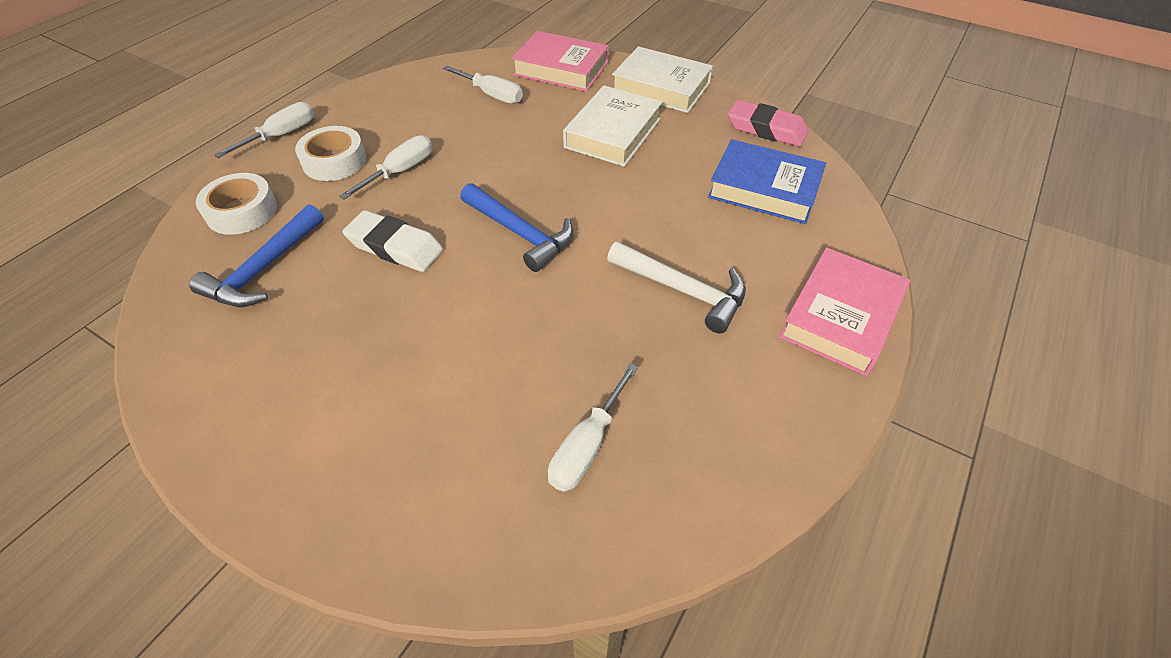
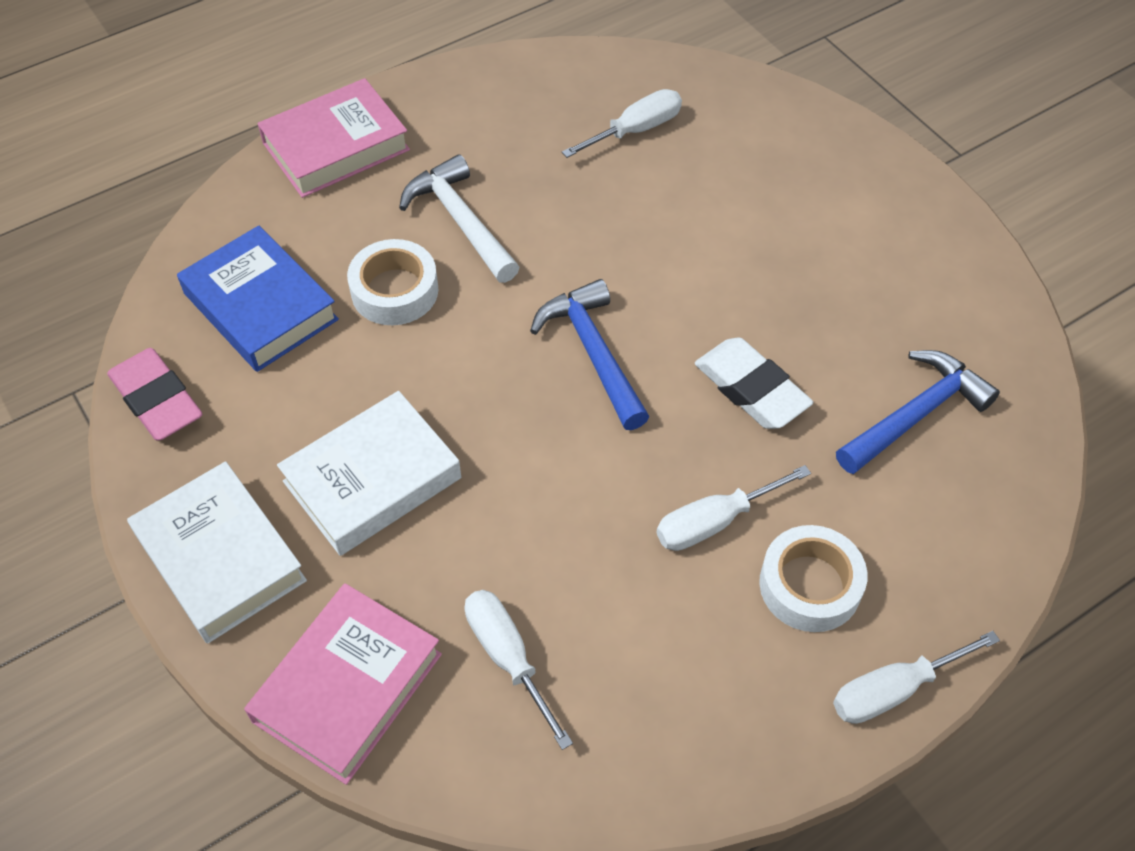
camera: 155 degrees left, 5 degrees up
white tape [196,173,277,235] -> white tape moved to [347,239,438,325]
pink book [512,31,609,92] -> pink book turned 75 degrees clockwise [244,583,442,785]

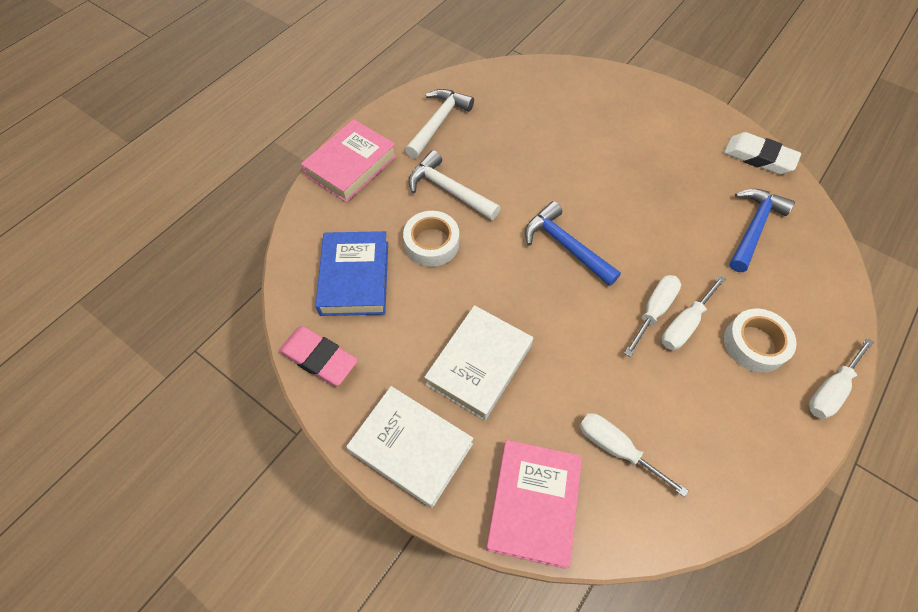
camera: 20 degrees left, 5 degrees up
blue book [177,226,339,372] -> blue book turned 60 degrees clockwise [315,231,388,316]
white screwdriver [562,89,682,158] -> white screwdriver moved to [624,275,681,357]
white eraser [695,337,813,429] -> white eraser moved to [724,132,801,174]
none -> white hammer [405,89,474,159]

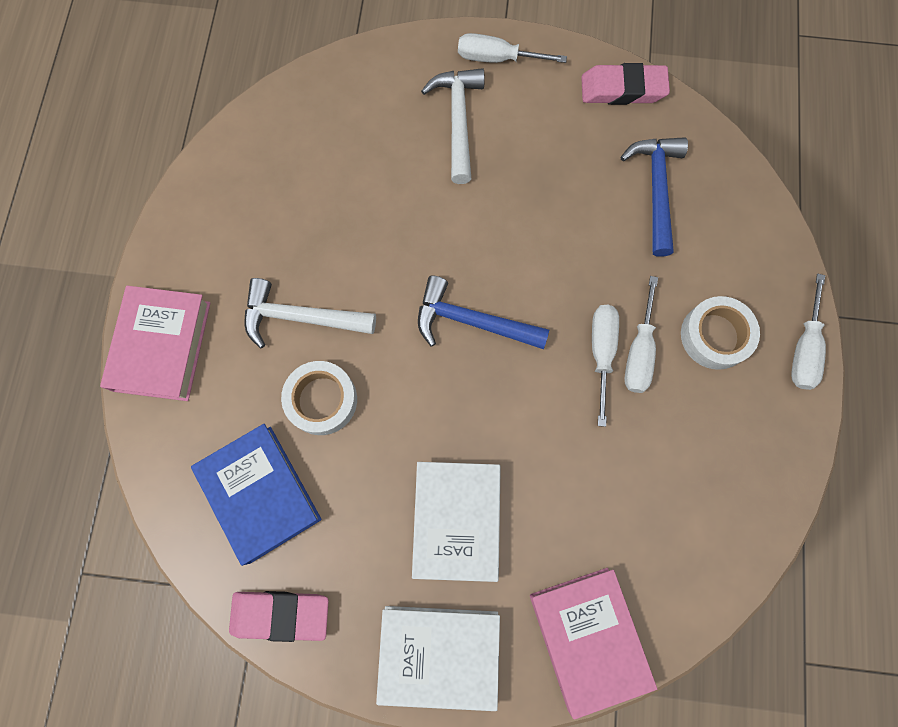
camera: 30 degrees left, 15 degrees up
white hammer [405,89,474,159] -> white hammer moved to [421,68,485,184]
white screwdriver [579,413,689,497] -> white screwdriver moved to [458,33,567,63]
white eraser [724,132,801,174] -> pink eraser [581,63,670,105]

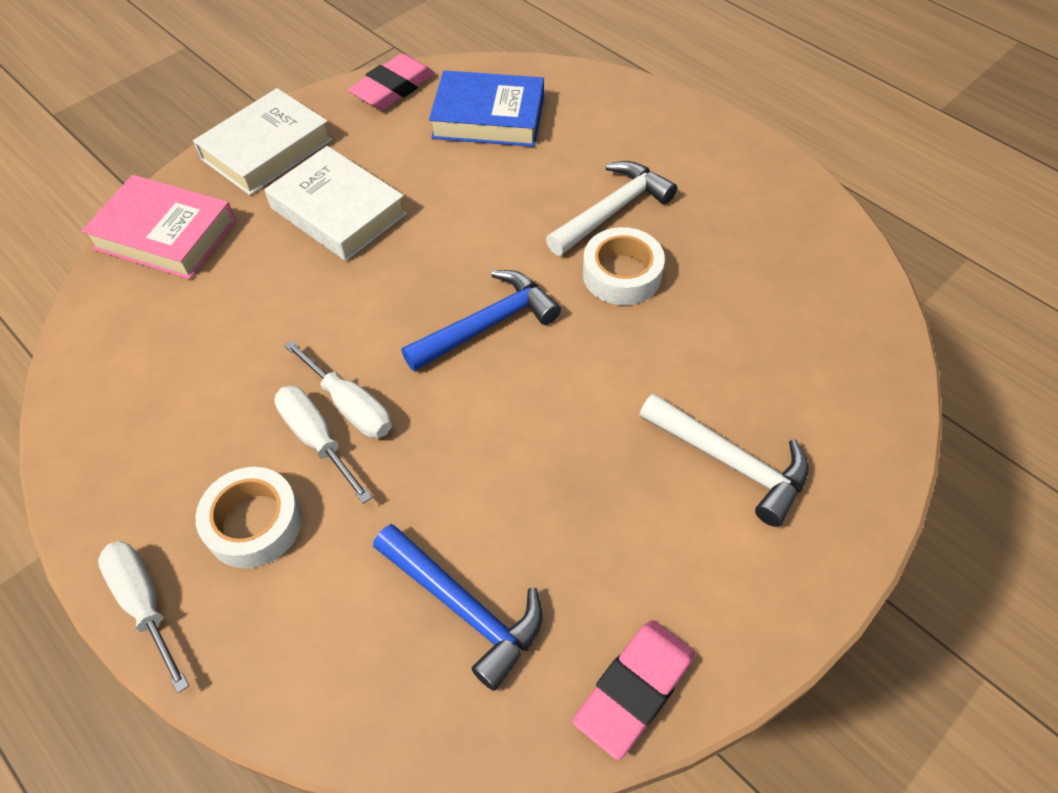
camera: 130 degrees right, 20 degrees down
pink book [100,286,210,401] -> none
white tape [281,361,357,435] -> white tape moved to [583,227,665,305]
white screwdriver [458,33,567,63] -> none

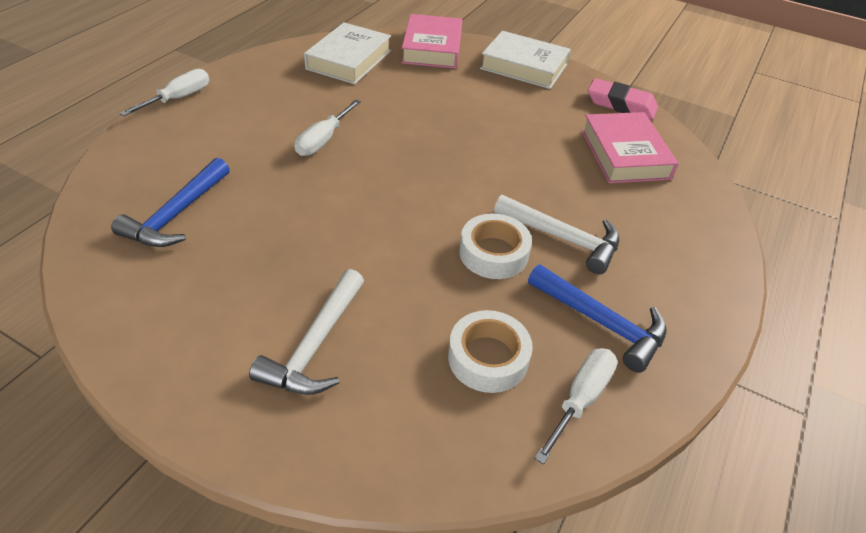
camera: 70 degrees right, 10 degrees down
white tape [195,467,302,568] -> white tape moved to [448,310,533,393]
white book [264,146,407,261] -> white book moved to [304,22,391,84]
white screwdriver [274,386,372,504] -> white screwdriver moved to [534,348,618,464]
blue hammer [401,270,561,371] -> blue hammer moved to [528,265,667,373]
blue book [429,70,544,147] -> pink book [581,112,678,183]
pink eraser [573,620,696,760] -> none

